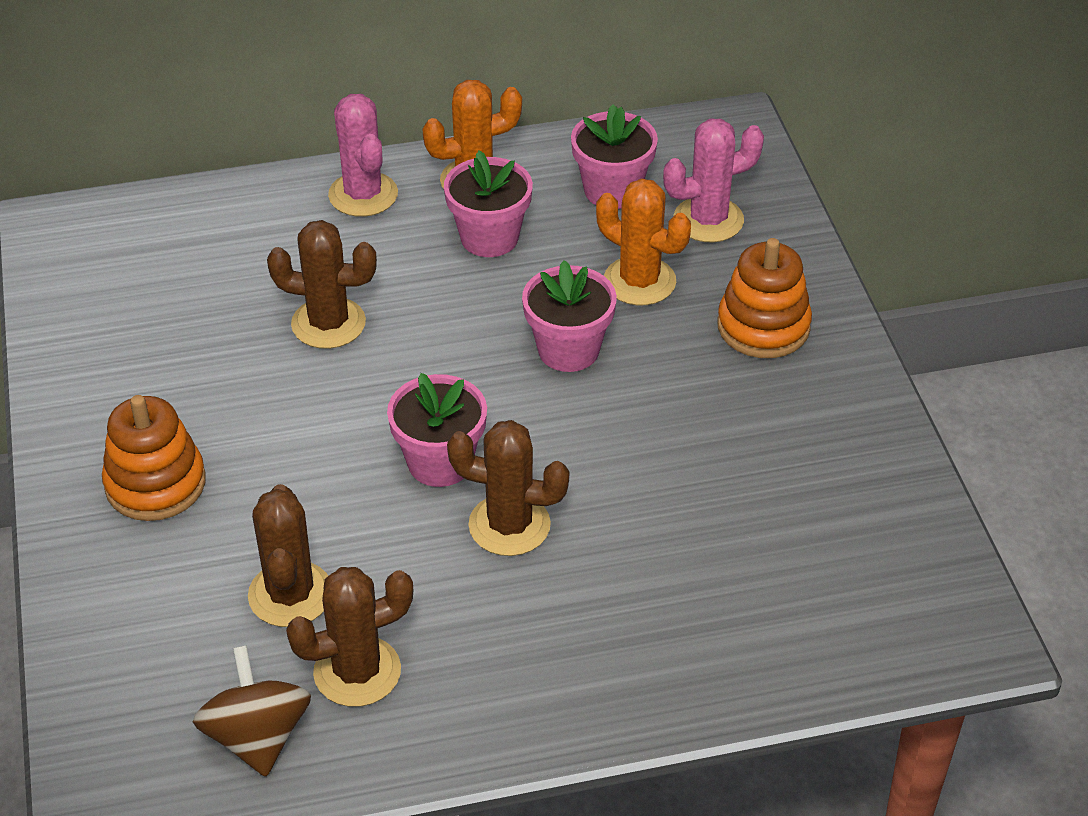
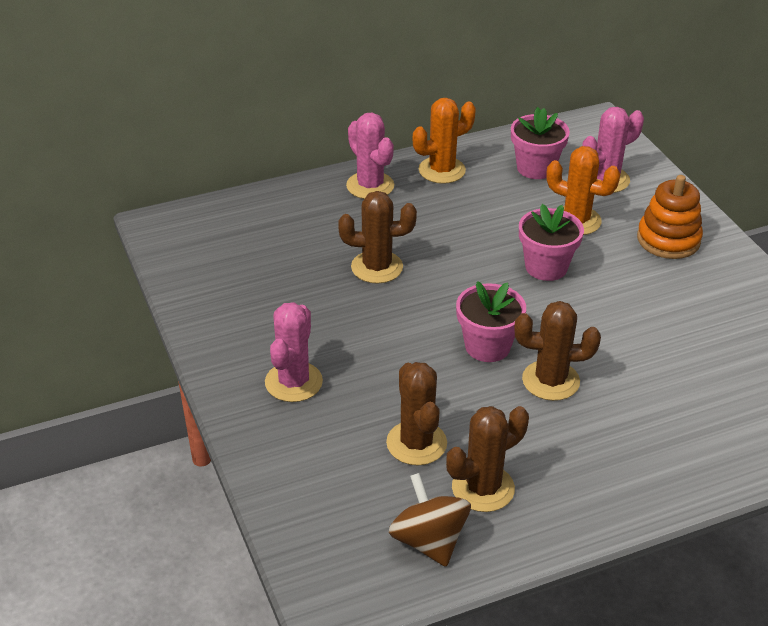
camera: 10 degrees left, 5 degrees down
orange stacking toy [102,395,206,521] -> pink cactus [265,302,323,402]
pink flower pot [444,150,533,257] -> none

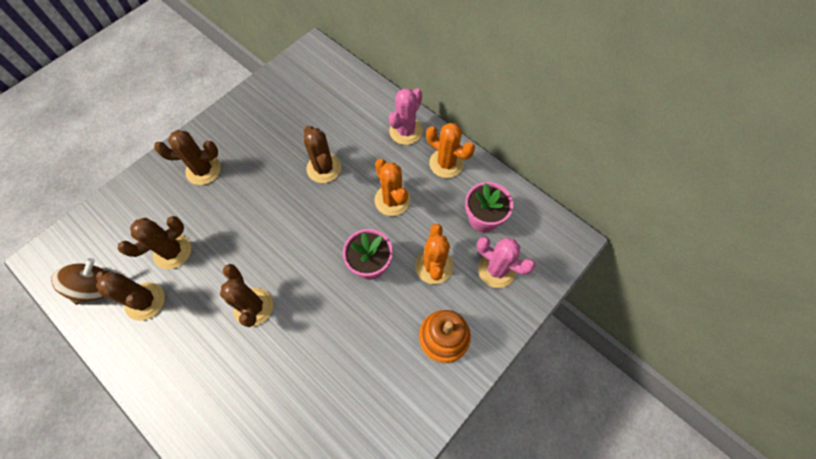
camera: 65 degrees right, 25 degrees up
pink cactus [265,302,323,402] -> brown cactus [154,130,221,185]
pink flower pot [456,281,526,362] -> none
none -> orange cactus [374,159,410,216]

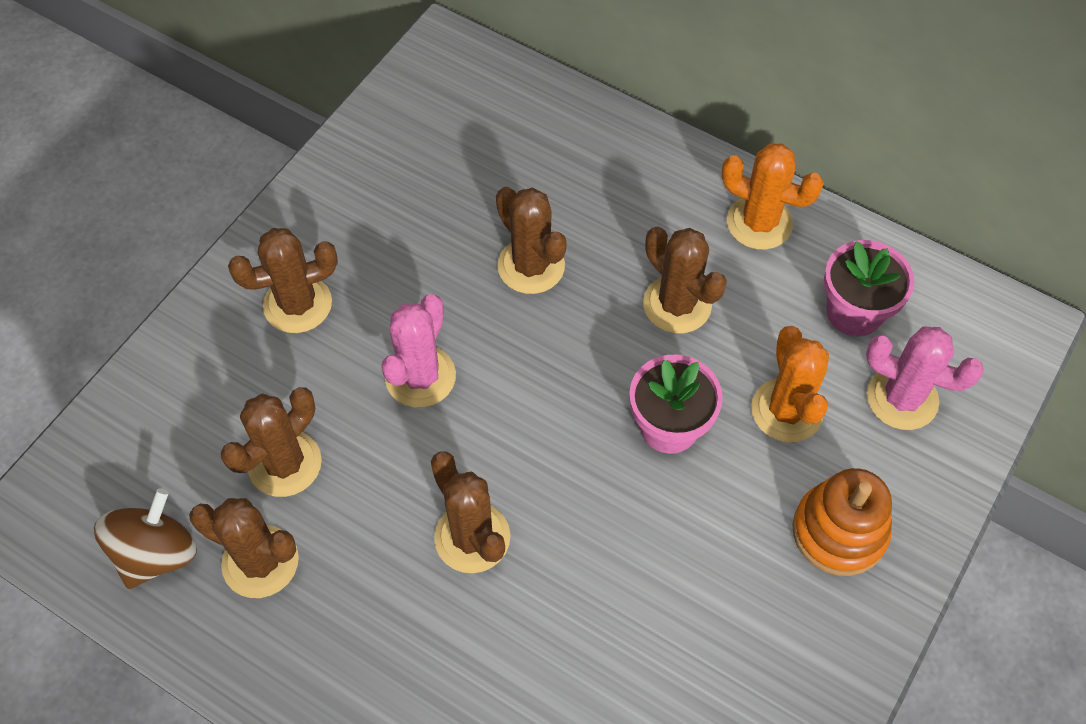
camera: 10 degrees left, 5 degrees down
orange cactus [374,159,410,216] -> brown cactus [643,227,727,334]
pink cactus [389,88,423,145] -> pink cactus moved to [381,294,456,408]

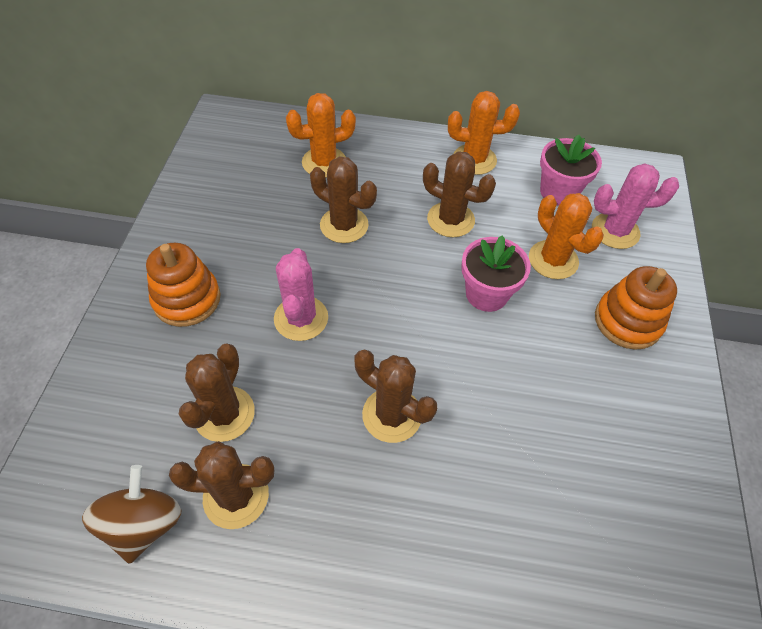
camera: 25 degrees left, 5 degrees down
brown cactus [228,228,338,333] -> orange stacking toy [146,243,221,327]
none -> orange cactus [286,93,356,178]

